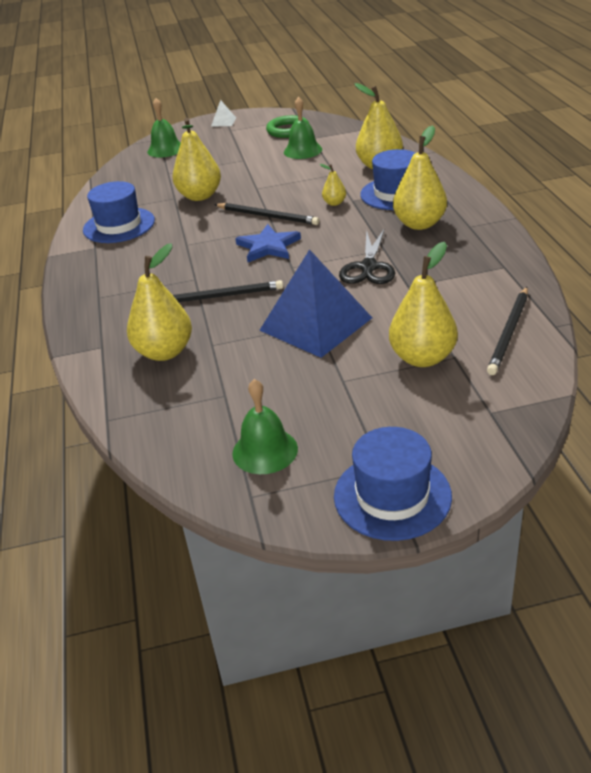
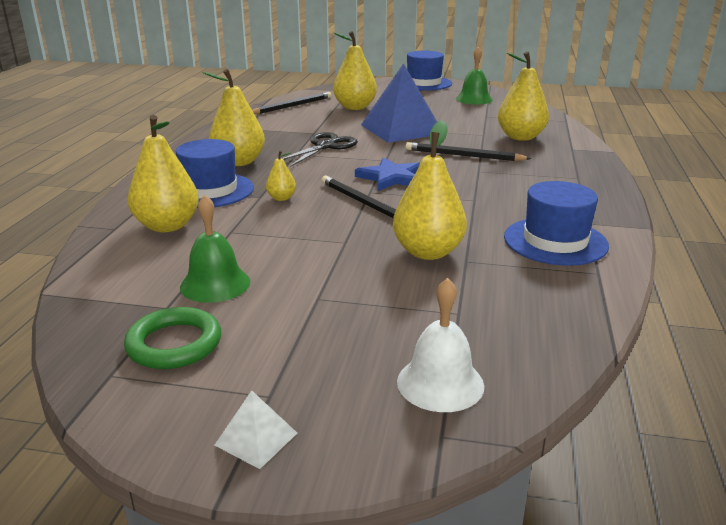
camera: 160 degrees left, 10 degrees down
green bell [147,98,181,158] -> white bell [397,278,484,412]

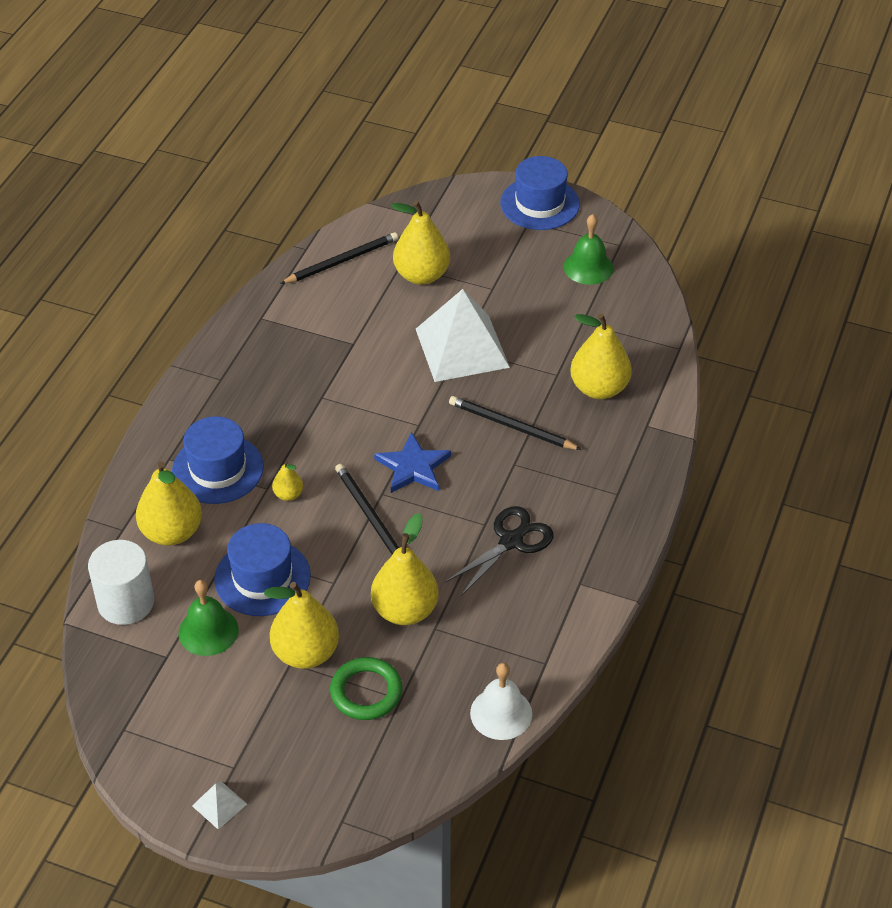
camera: 10 degrees right, 20 degrees up
green ring [124,307,221,369] -> green ring moved to [330,657,403,720]
yellow pear [202,69,265,166] -> yellow pear moved to [264,582,339,669]
black scissors [282,132,358,167] -> black scissors moved to [445,506,553,596]
blue pyramid [361,63,437,143] -> white pyramid [416,289,510,382]
white bell [397,278,484,412] -> white bell moved to [470,663,532,740]
blue hat [504,181,609,266] -> blue hat moved to [214,523,311,616]
none -> white cylinder [88,540,154,625]

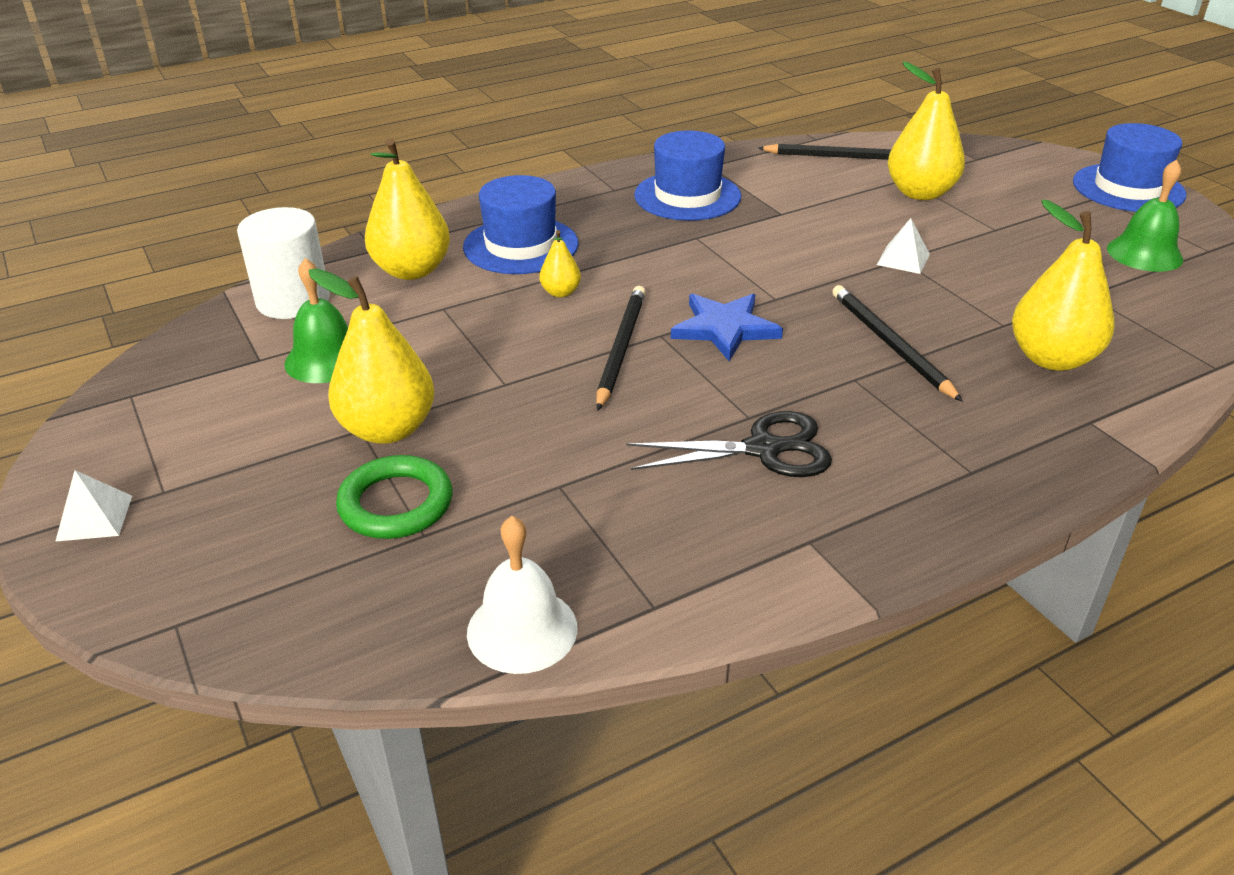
camera: 40 degrees right, 10 degrees down
blue hat [214,523,311,616] -> blue hat moved to [634,130,741,221]
yellow pear [371,513,439,625] -> none
white pyramid [416,289,510,382] -> white pyramid [877,218,930,274], size x0.41

